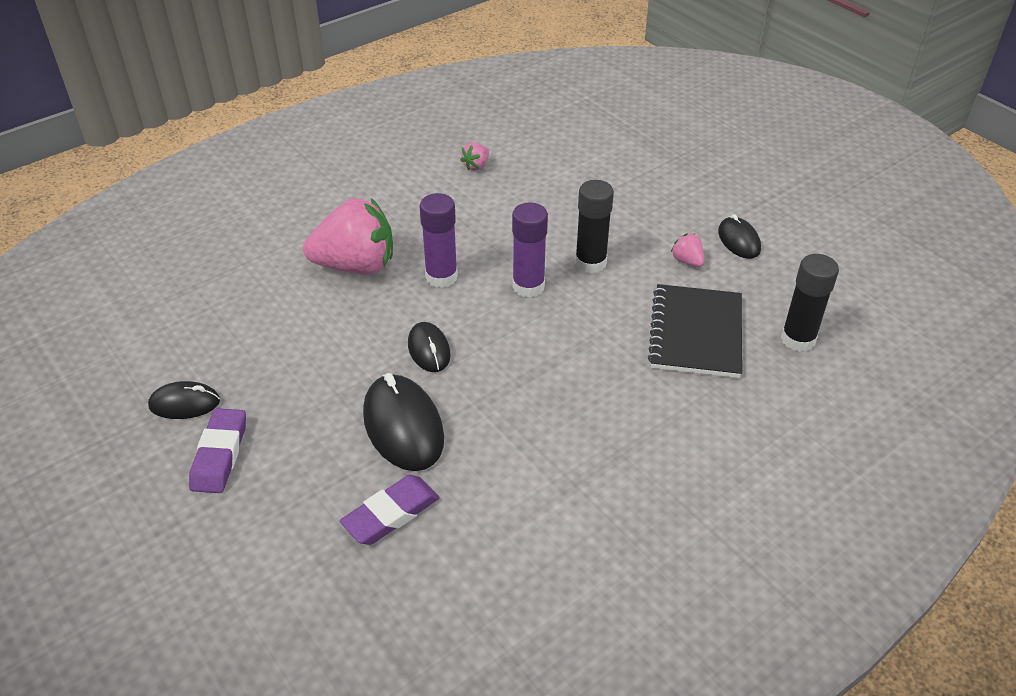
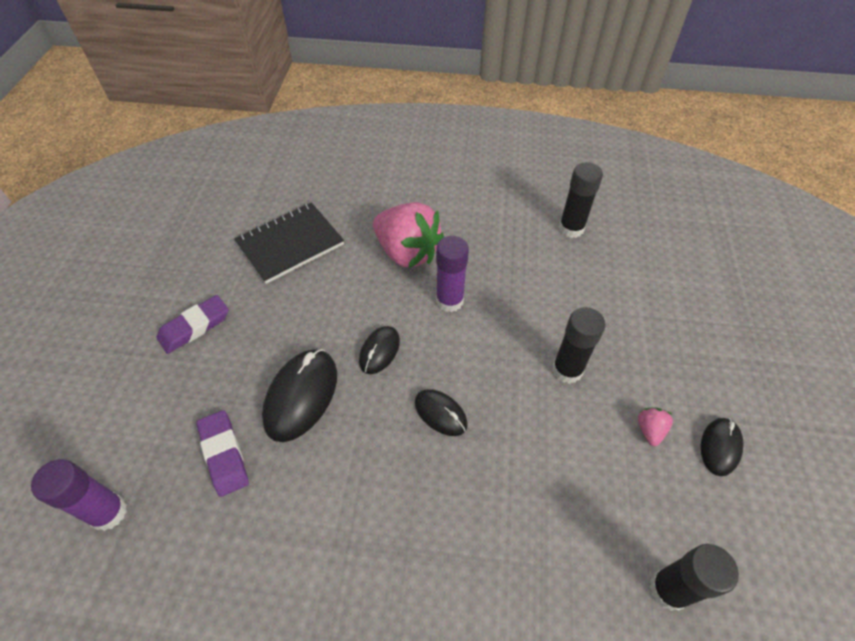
camera: 45 degrees right, 10 degrees up
black mouse [148,381,220,419] -> black mouse moved to [415,389,468,436]
purple eraser [340,475,440,545] -> purple eraser turned 60 degrees clockwise [196,410,249,497]
pink strawberry [460,142,489,171] -> black glue stick [559,162,603,238]
purple glue stick [512,202,548,297] -> purple glue stick moved to [31,459,127,531]
black notebook [648,284,742,378] -> black notebook moved to [234,202,344,284]

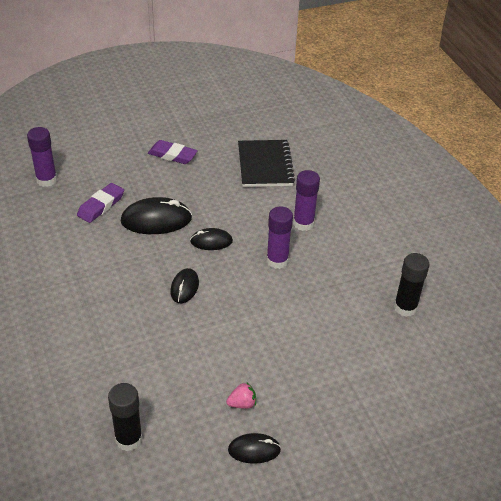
camera: 60 degrees right, 10 degrees down
black notebook [234,202,344,284] -> black notebook turned 60 degrees clockwise [238,140,295,187]
pink strawberry [373,202,444,268] -> purple glue stick [293,170,320,231]
black glue stick [552,307,605,384] -> none

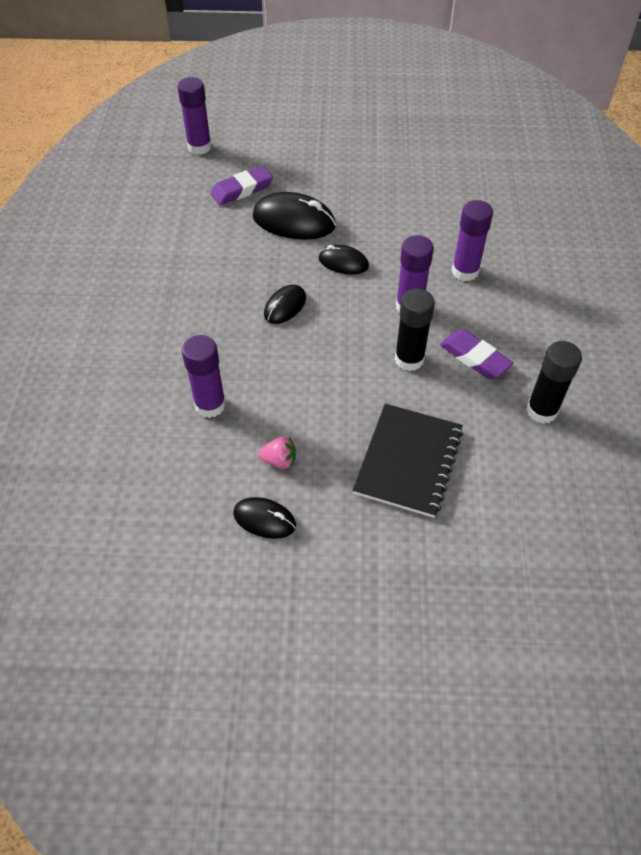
camera: 25 degrees right, 10 degrees up
black glue stick [108,383,142,451] -> black glue stick moved to [395,289,435,371]
purple eraser [148,140,198,164] -> purple eraser moved to [440,329,513,379]
black notebook [238,140,295,187] -> black notebook moved to [353,404,463,518]
none -> purple glue stick [182,335,226,418]

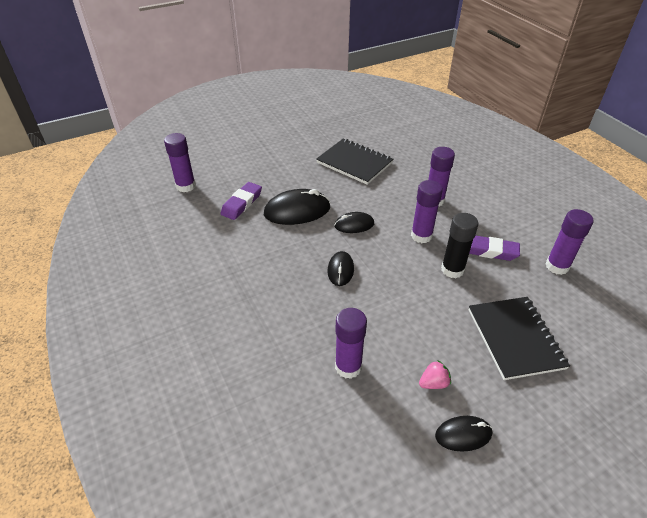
camera: 30 degrees left, 10 degrees down
black glue stick [526,341,582,424] -> purple glue stick [545,209,593,275]
none -> black notebook [316,139,393,185]

